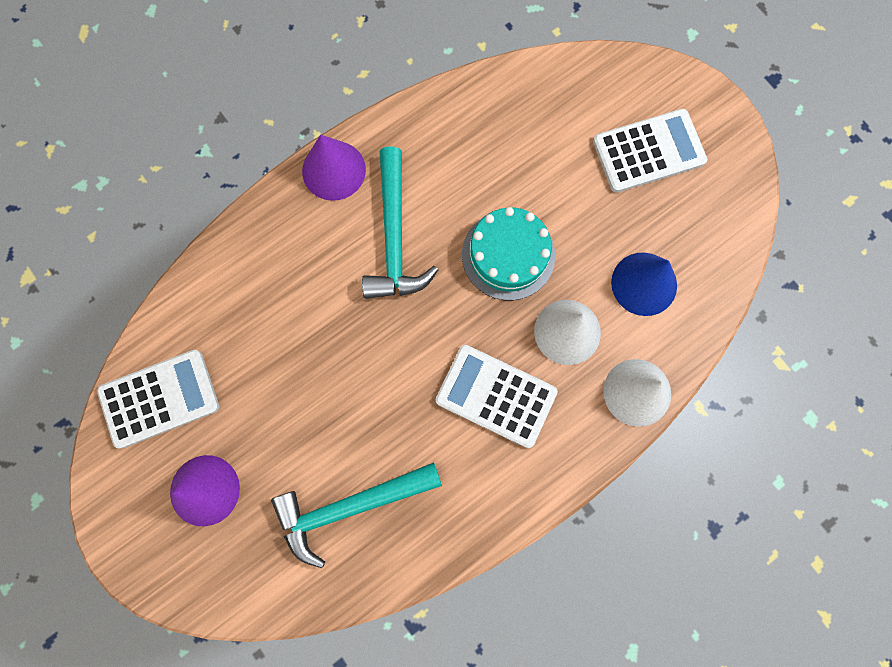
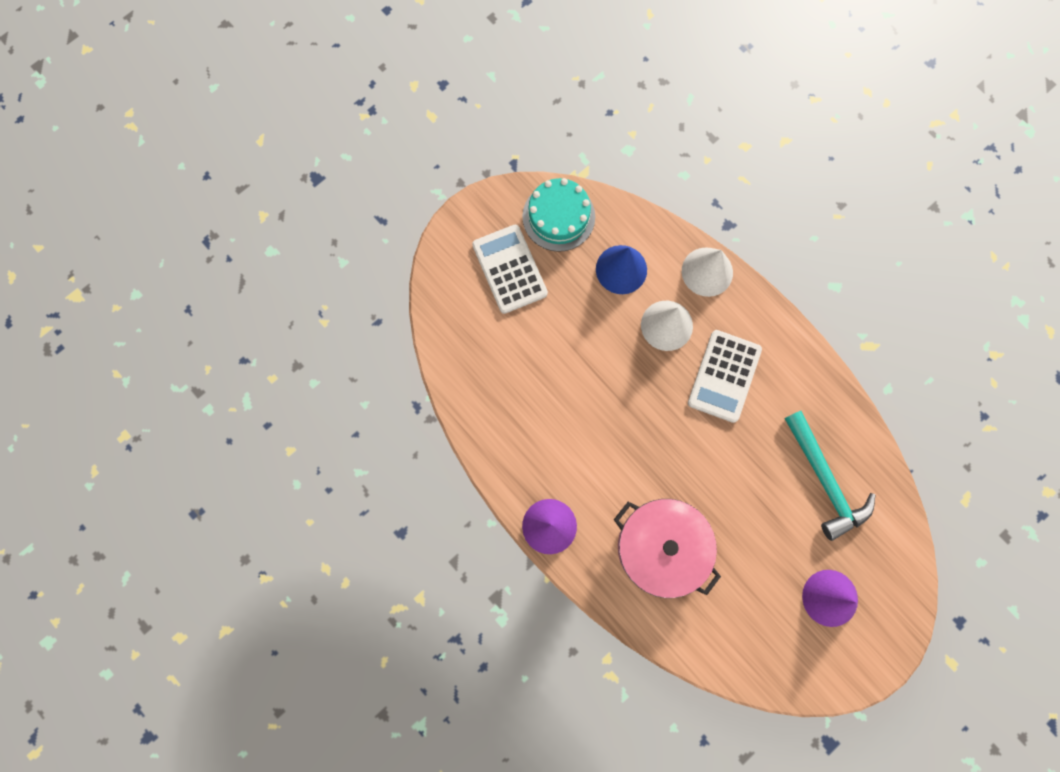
camera: 95 degrees left, 0 degrees up
white calculator [97,350,219,449] -> none
turquoise hammer [362,147,438,299] -> none
turquoise cake [462,207,555,300] -> turquoise cake moved to [522,178,595,252]
none -> pink pot [614,499,721,598]

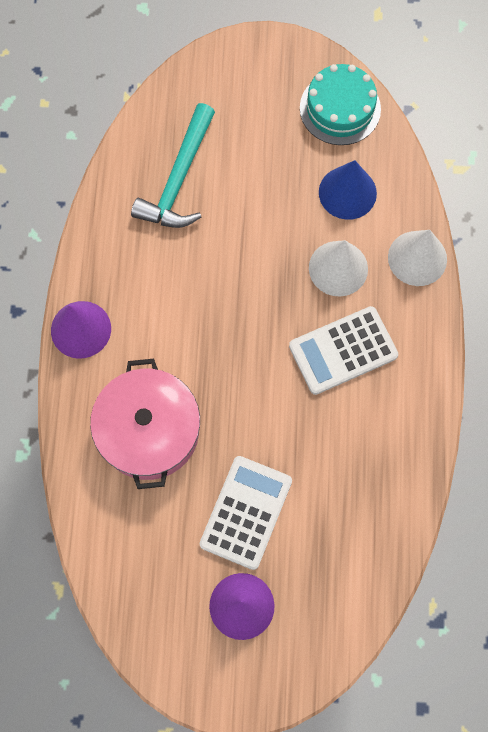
camera: 45 degrees right, 5 degrees down
white calculator [472,225,548,314] -> white calculator moved to [200,456,292,570]
turquoise hammer [784,411,875,541] -> turquoise hammer moved to [131,103,215,228]

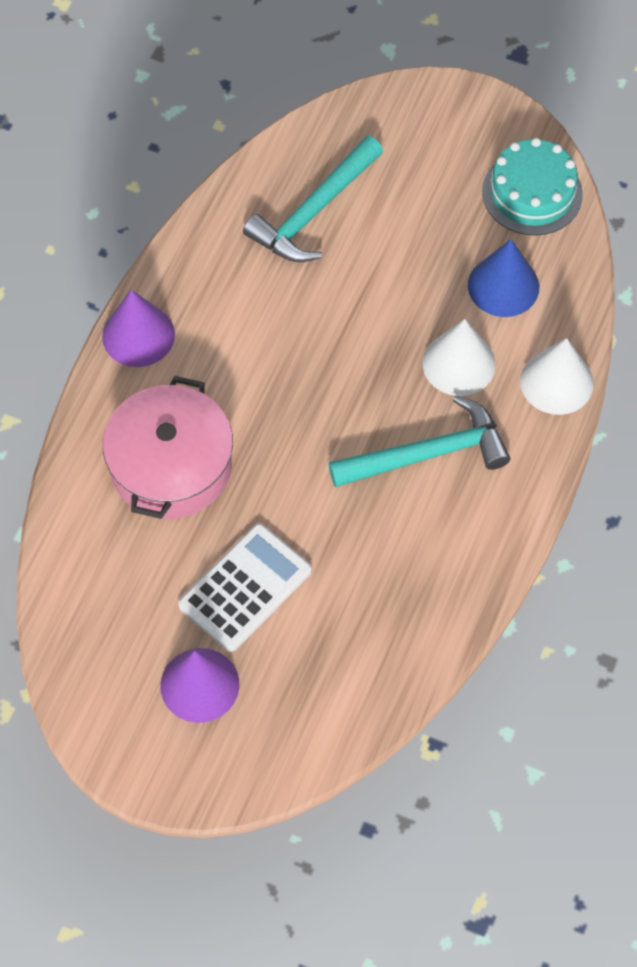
camera: 20 degrees right, 10 degrees down
white calculator [289,306,398,395] -> turquoise hammer [328,395,510,487]

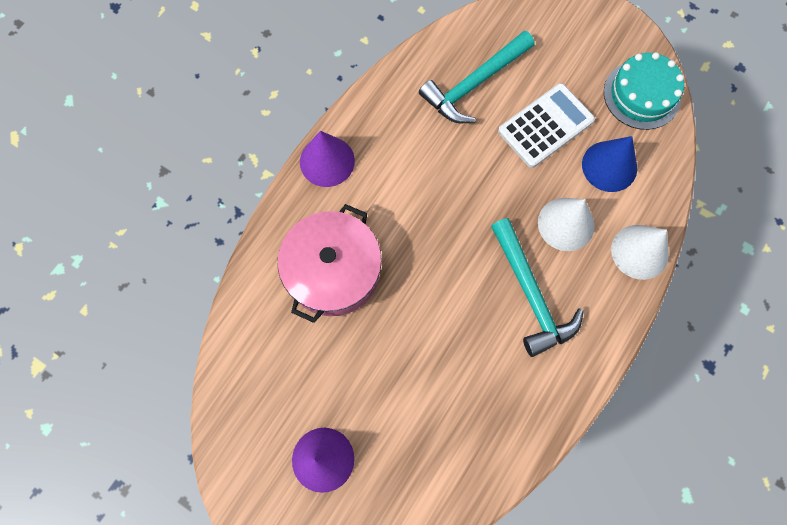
camera: 10 degrees right, 10 degrees up
white calculator [178,524,312,652] -> white calculator moved to [498,83,595,168]
turquoise hammer [328,395,510,487] -> turquoise hammer turned 75 degrees clockwise [491,218,584,357]

